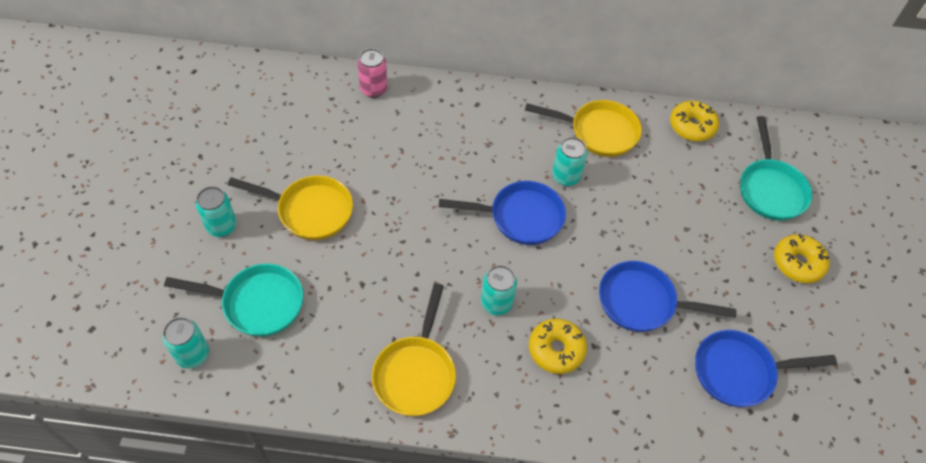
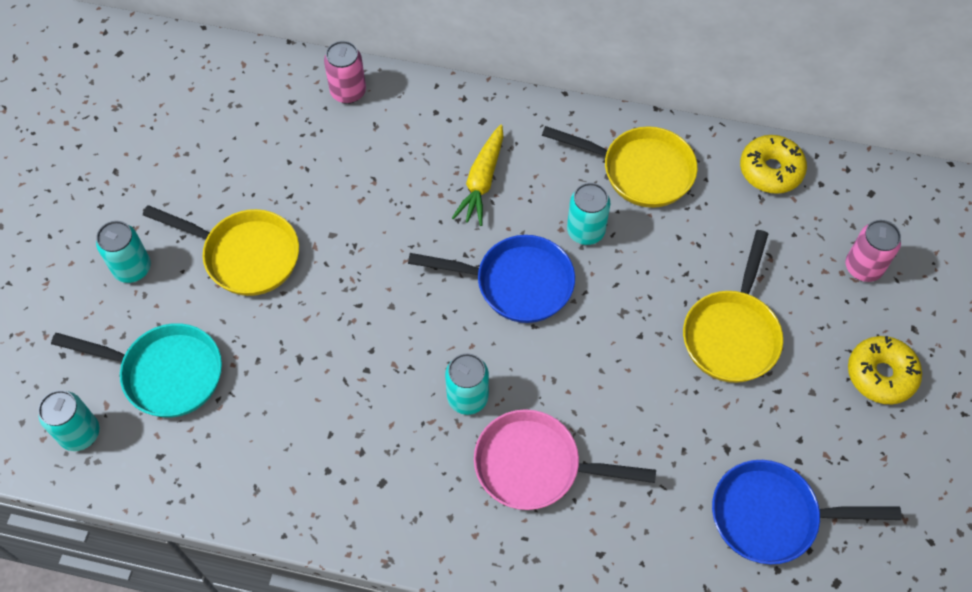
camera: 10 degrees right, 5 degrees up
yellow pan [372,283,456,416] -> yellow pan moved to [683,230,783,383]
yellow donut [529,319,587,374] -> pink pan [474,409,656,510]
blue pan [599,261,736,332] -> none
turquoise pan [740,116,812,221] -> pink can [846,220,901,282]
none -> yellow carrot [452,125,503,226]

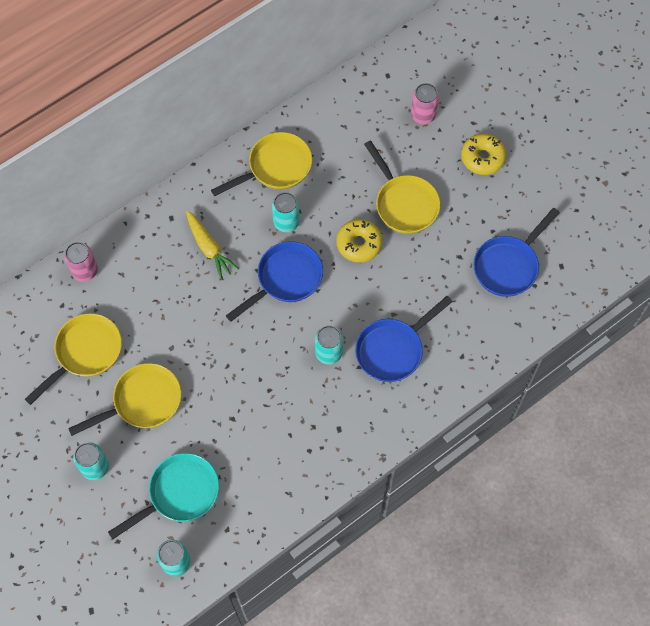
camera: 50 degrees left, 5 degrees up
pink pan [474,409,656,510] -> blue pan [355,296,453,382]
yellow donut [740,135,807,194] -> yellow donut moved to [336,219,383,263]
none -> yellow pan [25,313,122,405]

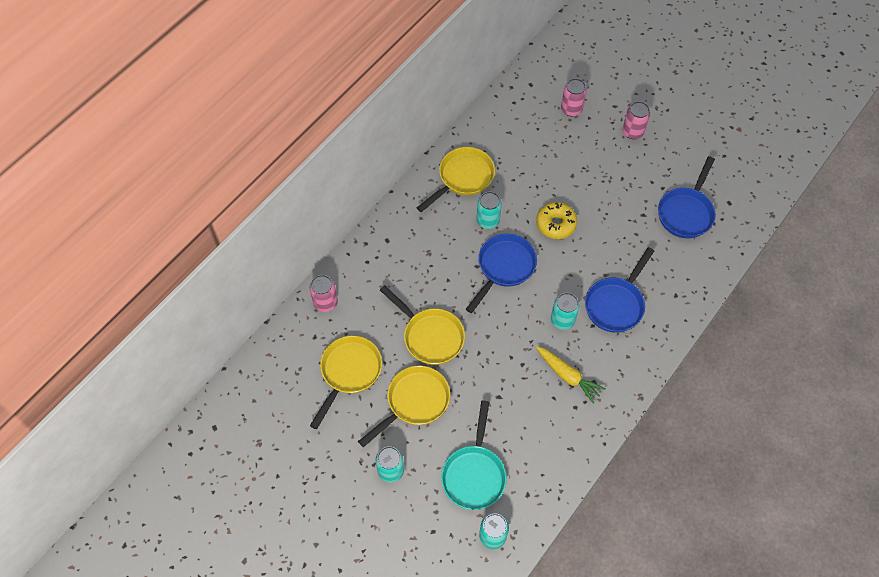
camera: 15 degrees left, 5 degrees down
turquoise pan [108,453,219,539] -> turquoise pan turned 150 degrees clockwise [441,400,507,510]
yellow carrot [186,211,239,280] -> yellow carrot moved to [536,346,606,404]
yellow pan [364,140,440,234] -> yellow pan moved to [380,285,465,365]
yellow donut [461,133,506,175] -> pink can [623,101,650,139]

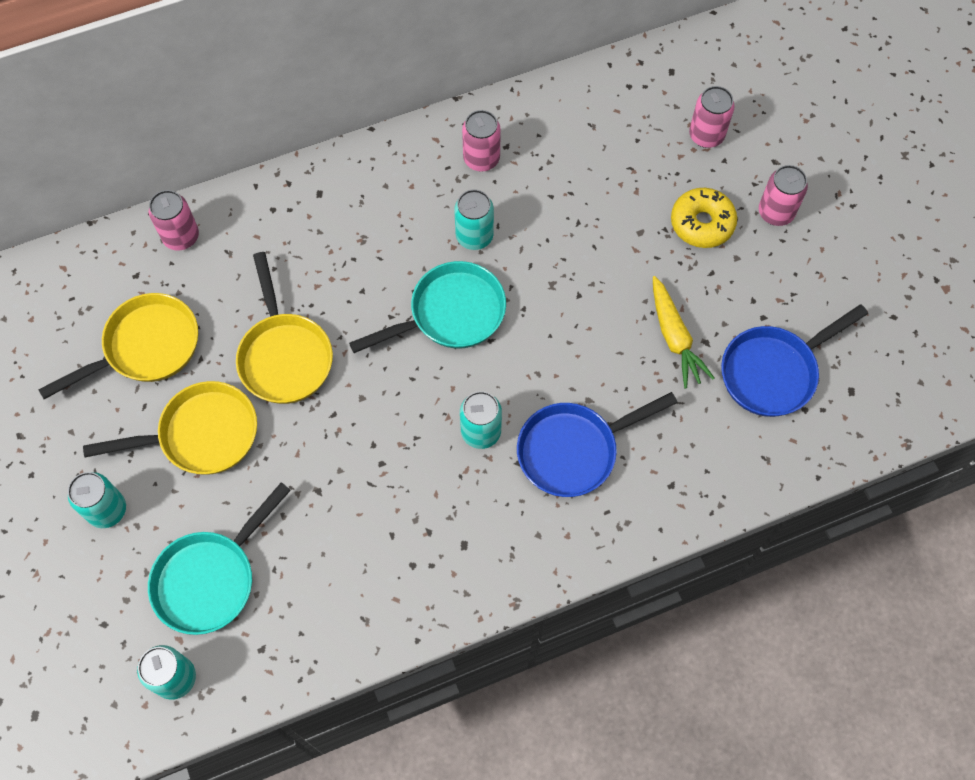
camera: 30 degrees right, 5 degrees up
yellow pan [417,147,495,212] -> pink can [462,110,501,172]
blue pan [466,234,537,313] -> turquoise pan [349,261,506,353]
yellow donut [536,202,577,239] -> yellow donut moved to [671,188,737,248]
yellow carrot [536,346,606,404] -> yellow carrot moved to [653,276,714,388]

